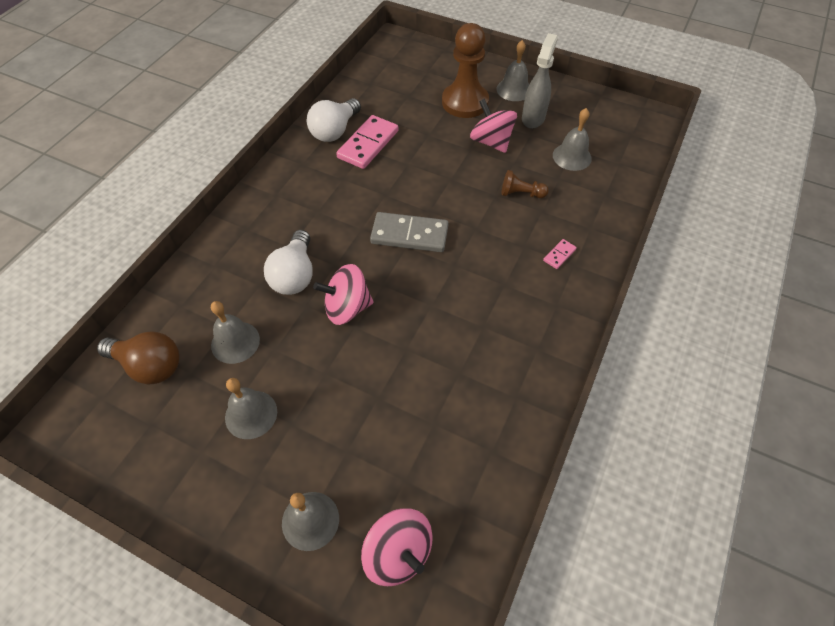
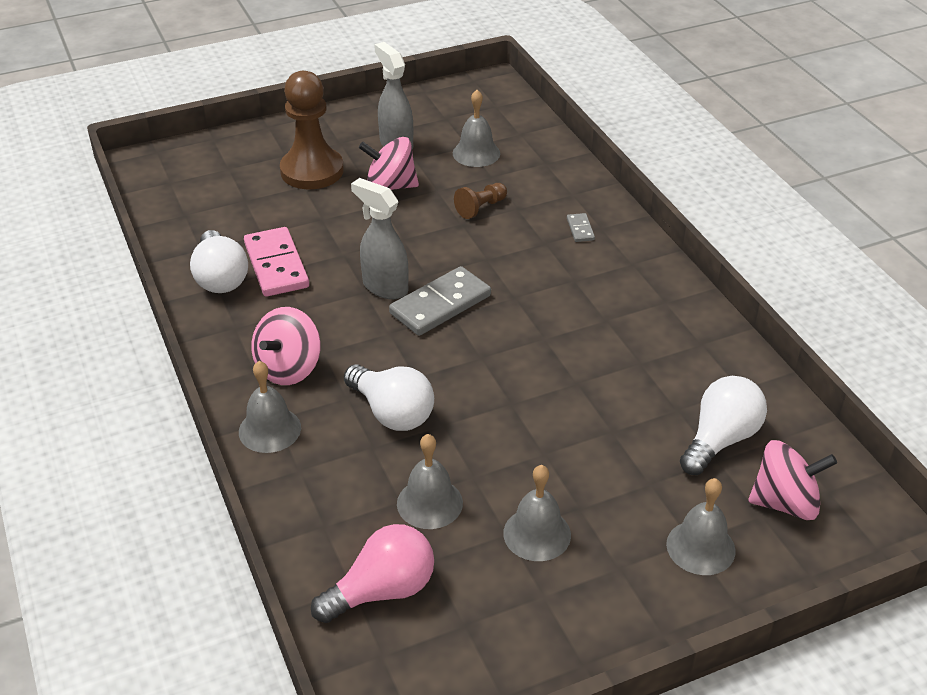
camera: 50 degrees left, 15 degrees down
brown light bulb [97,331,180,384] -> pink light bulb [311,524,434,623]
pink spinning top [313,264,374,325] -> pink spinning top moved to [251,307,321,385]
grey bell [497,40,529,101] -> grey bell moved to [239,361,301,453]
pink domino [543,239,577,269] -> grey domino [567,213,595,242]
none -> grey spray bottle [351,178,409,299]
none -> white light bulb [680,376,767,475]

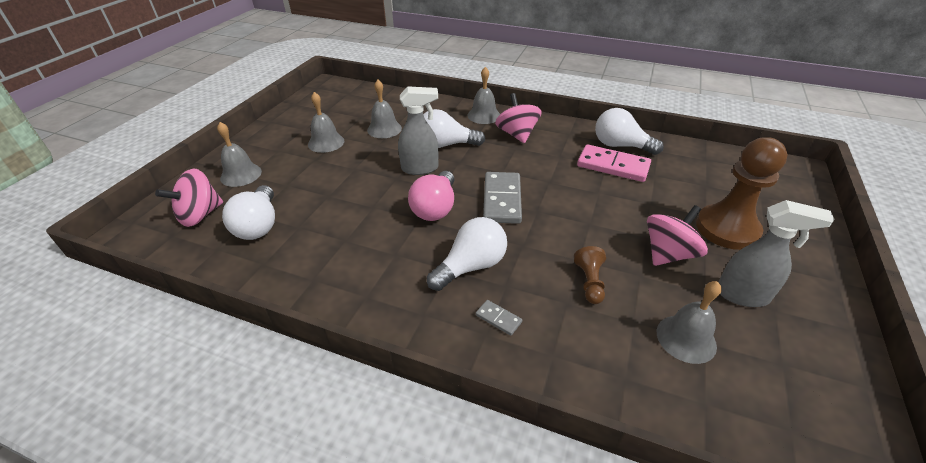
camera: 135 degrees right, 0 degrees up
pink light bulb [311,524,434,623] -> pink light bulb moved to [408,171,454,221]
grey spray bottle [351,178,409,299] -> grey spray bottle moved to [398,86,438,175]
none -> white light bulb [427,217,507,291]

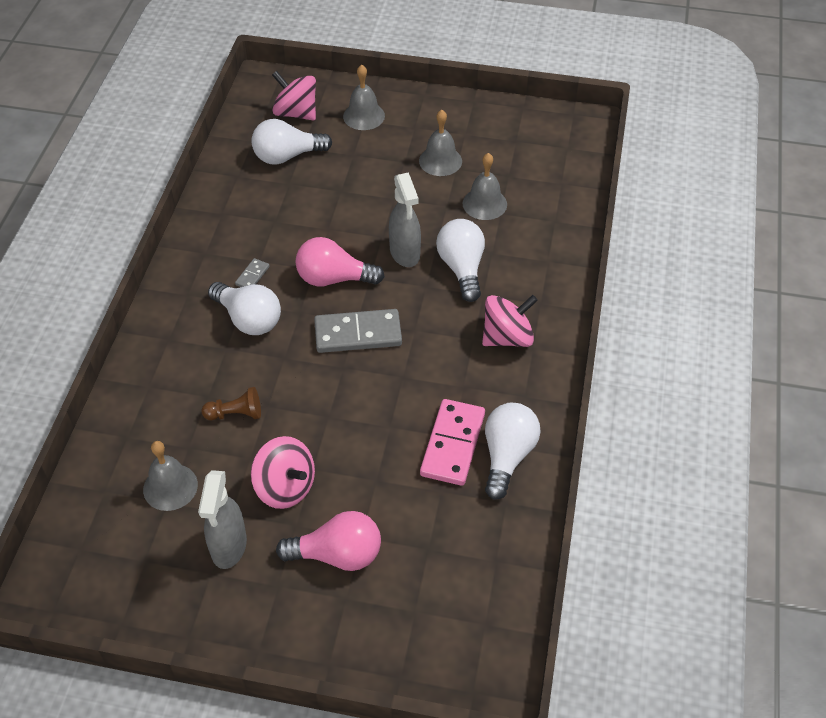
camera: 80 degrees right, 10 degrees up
grey bell [468,67,500,124] -> none
grey domino [476,300,522,336] -> grey domino moved to [235,258,269,287]
brown pawn [696,137,787,250] -> pink light bulb [276,511,381,571]

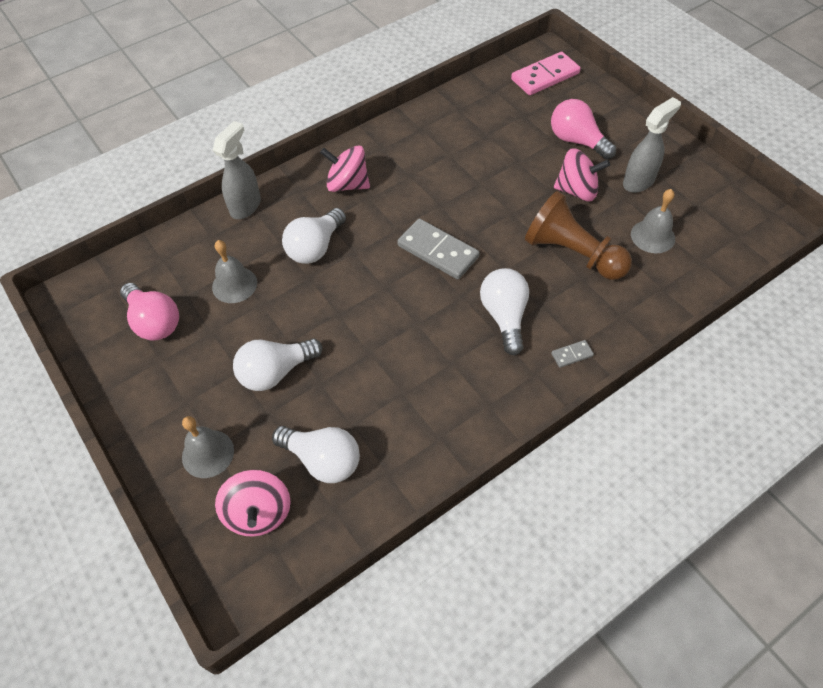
camera: 135 degrees left, 5 degrees up
brown pawn [202,387,261,420] -> brown pawn [525,191,632,280], size x2.09
grey domino [235,258,269,287] -> grey domino moved to [551,340,594,368]
pink spinning top [251,436,315,509] -> pink spinning top turned 105 degrees clockwise [554,148,610,201]
pink light bulb [295,237,385,286] -> pink light bulb moved to [120,283,179,341]
grey spray bottle [389,172,421,267] -> grey spray bottle moved to [213,121,261,219]
grey bell [419,110,462,176] -> none
pink domino [420,399,485,486] -> pink domino moved to [511,52,581,95]
white light bulb [485,403,541,500] -> white light bulb moved to [233,338,322,391]

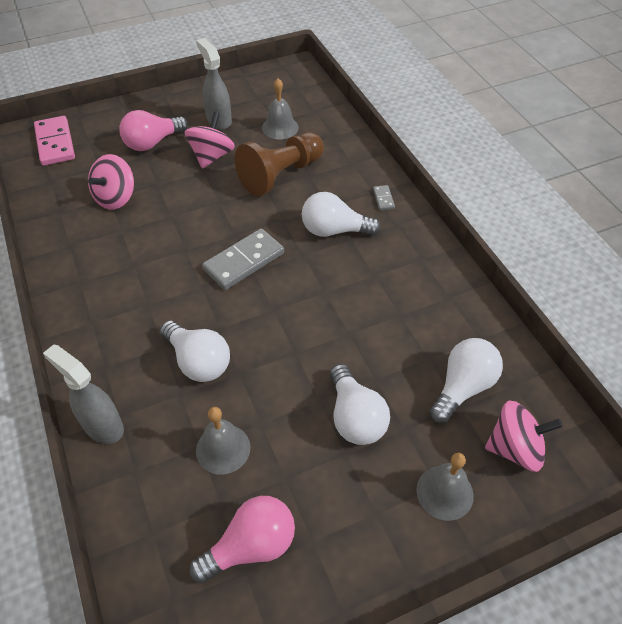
camera: 80 degrees left, 5 degrees down
pink spinning top [320,145,370,192] -> pink spinning top moved to [88,154,134,210]

